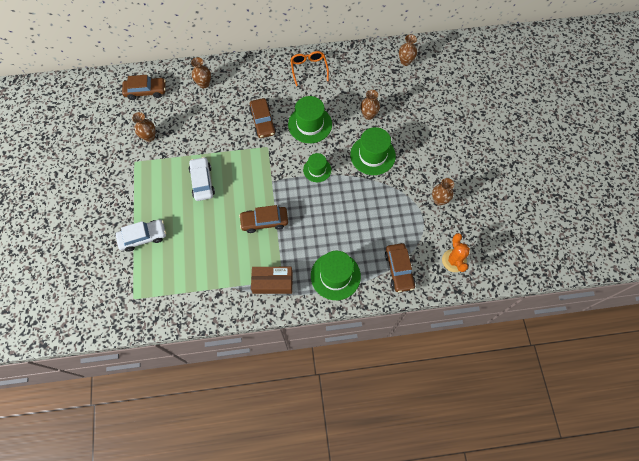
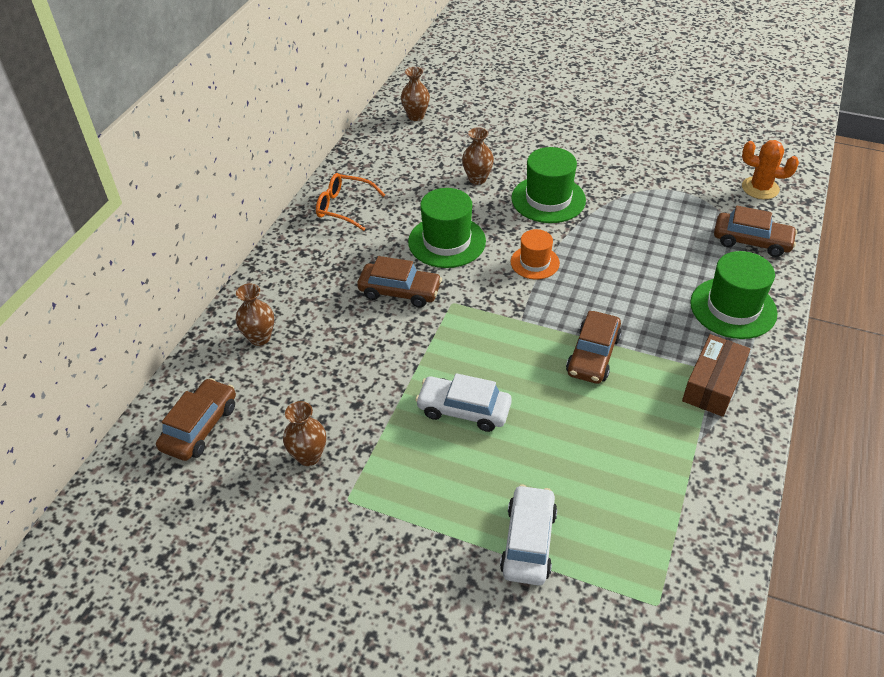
camera: 60 degrees left, 20 degrees down
green hat [303,153,331,182] -> orange hat [511,229,560,279]
brown vase [432,178,454,206] -> none

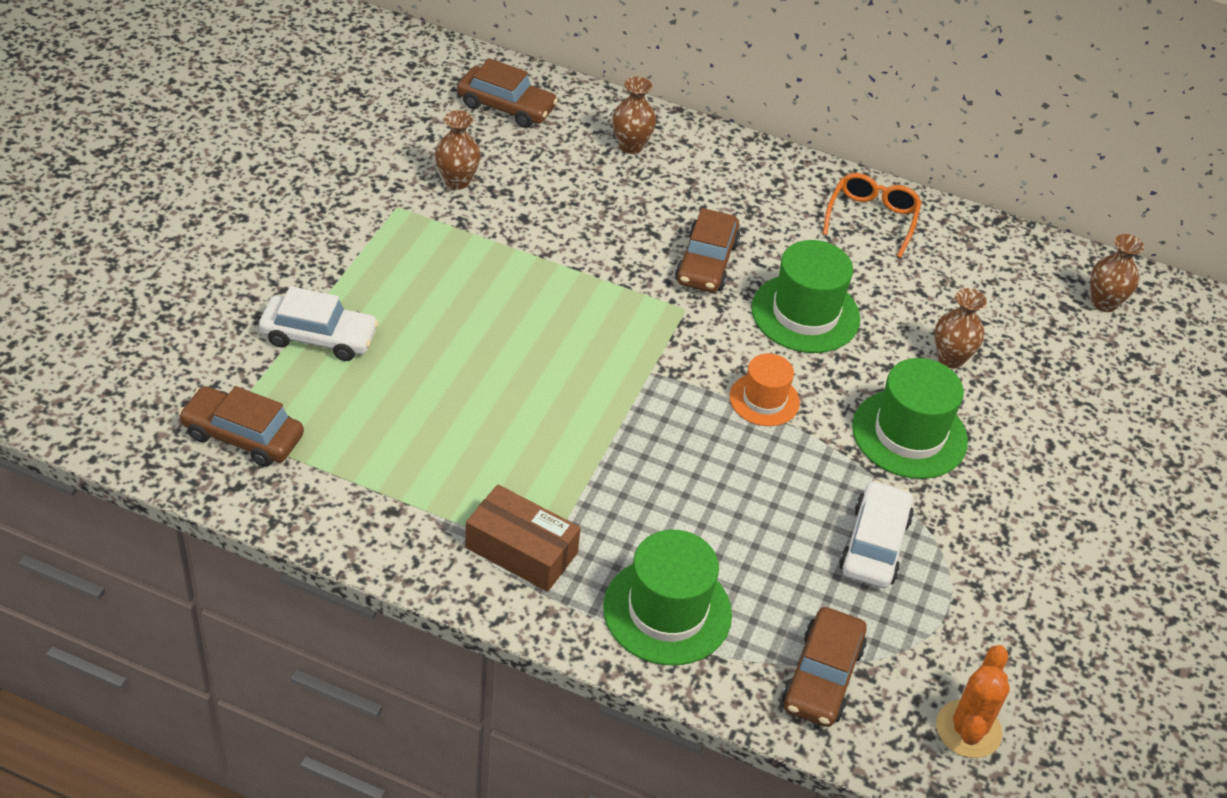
camera: 85 degrees right, 0 degrees up
white car [415,373,512,432] -> white car moved to [839,480,914,588]
brown car [566,311,622,384] -> brown car moved to [178,386,304,467]

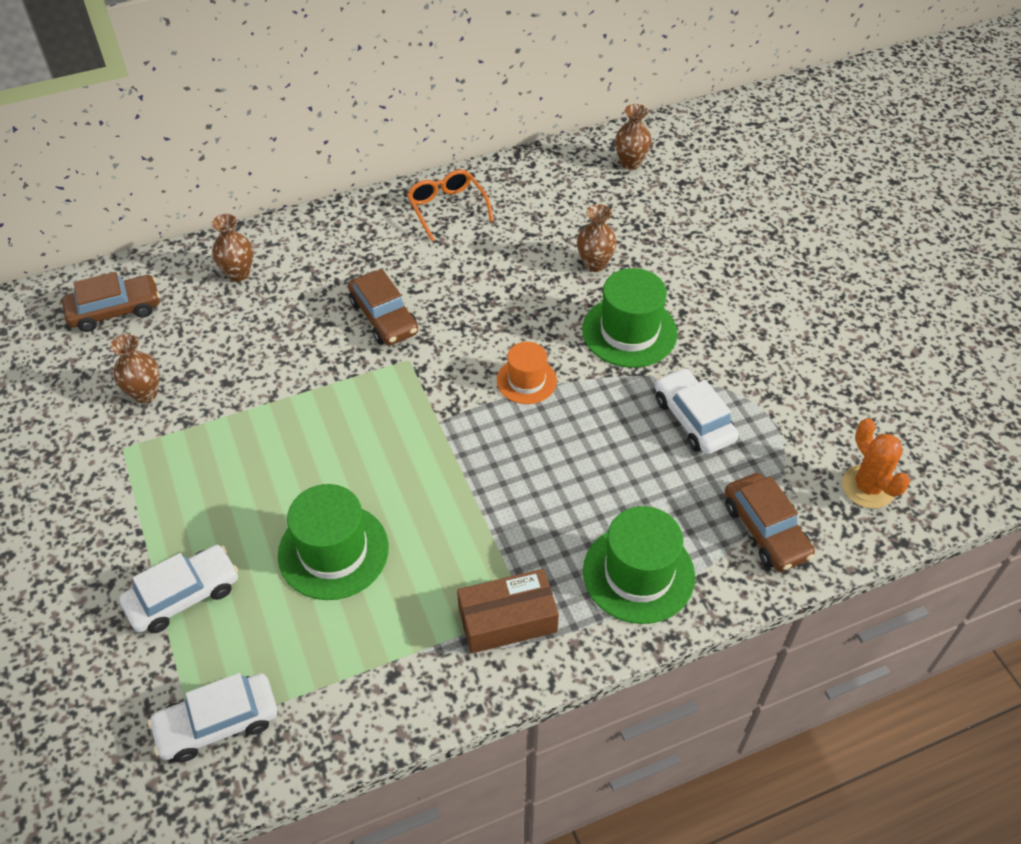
camera: 40 degrees left, 5 degrees up
brown car [178,386,304,467] -> white car [148,673,278,763]
green hat [751,240,860,353] -> green hat moved to [278,484,389,600]

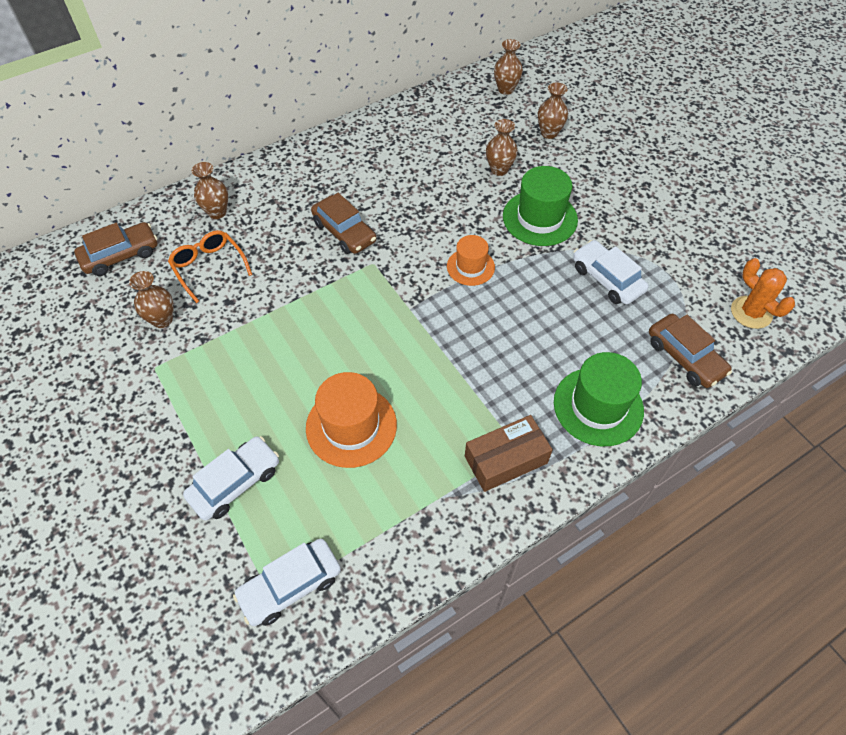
camera: 10 degrees left, 5 degrees up
green hat [278,484,389,600] -> orange hat [306,372,397,468]
orange glasses [407,169,494,241] -> orange glasses moved to [168,230,252,303]
none -> brown vase [538,82,568,139]

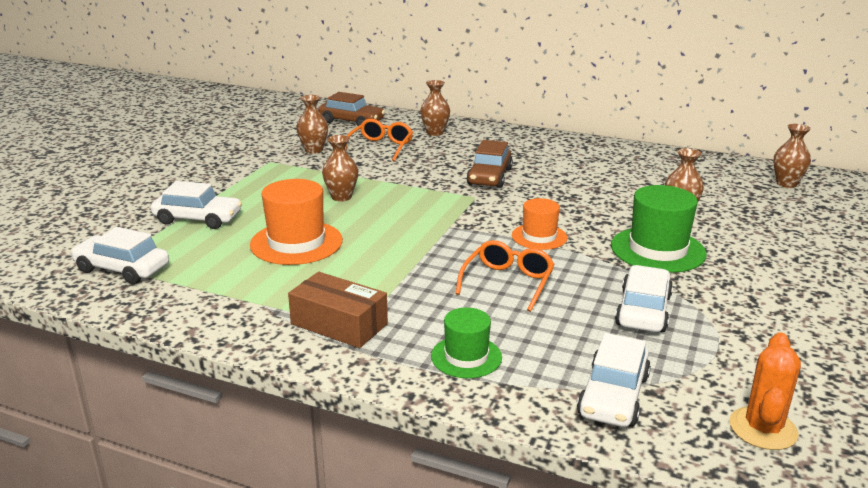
camera: 55 degrees right, 30 degrees down
brown vase [538,82,568,139] -> brown vase moved to [322,135,358,202]
green hat [554,352,644,446] -> green hat [431,308,502,378], size x0.61
brown car [649,314,732,388] -> white car [577,333,651,427]
none -> orange glasses [455,240,555,312]

